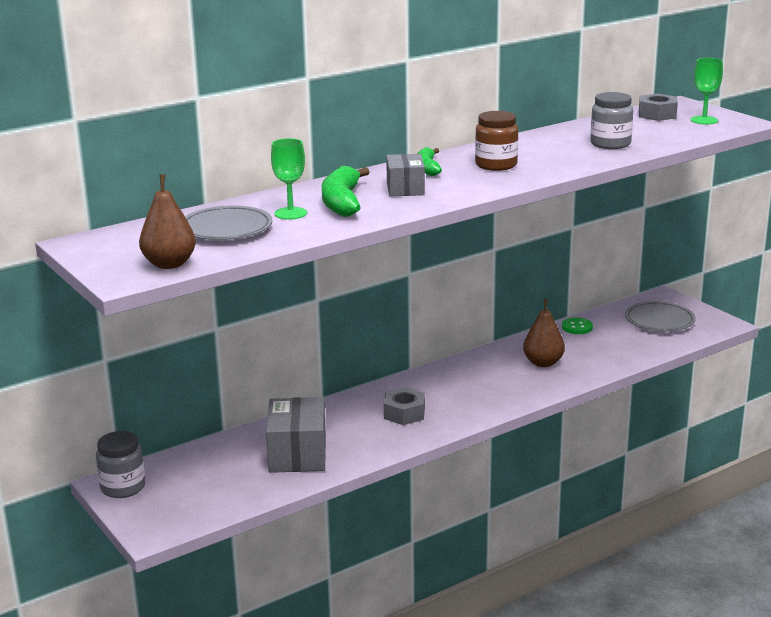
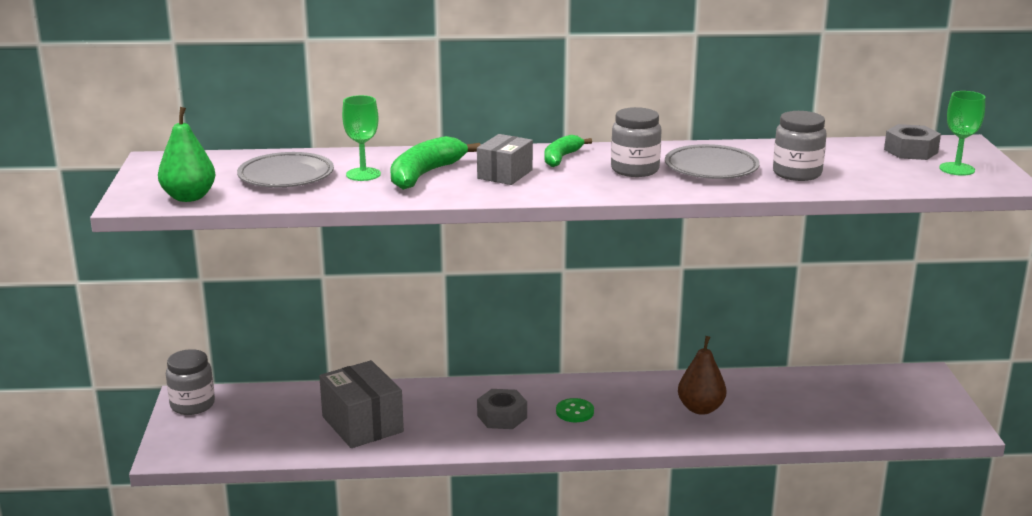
camera: 30 degrees right, 0 degrees up
brown pear [139,174,196,269] -> green pear [158,107,215,202]
grey box [266,397,326,473] -> grey box turned 60 degrees counterclockwise [319,360,404,448]
brown jar [475,111,518,171] -> grey jar [611,107,662,177]
green button [562,317,593,334] -> green button moved to [556,398,594,422]
grey plate [625,301,696,332] -> grey plate moved to [665,144,760,179]

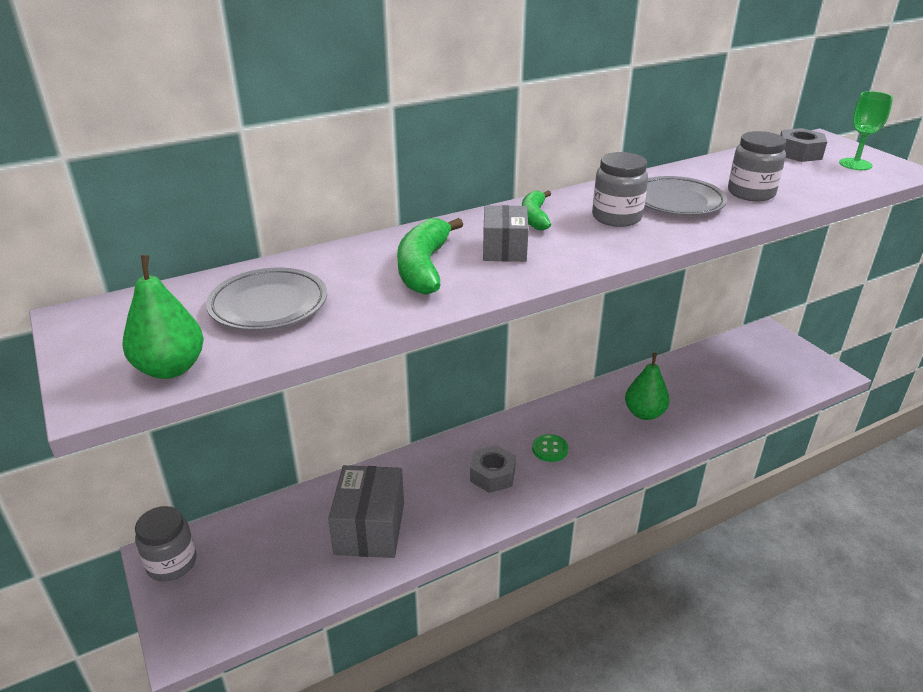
camera: 25 degrees left, 10 degrees up
grey box [319,360,404,448] -> grey box turned 60 degrees clockwise [328,465,404,558]
green goblet [342,95,381,181] -> none
brown pear [678,336,727,415] -> green pear [625,353,669,420]

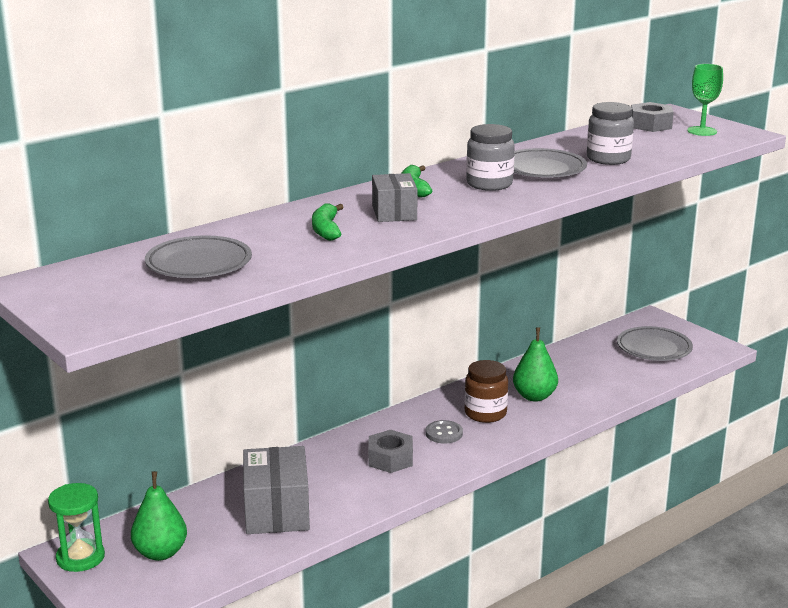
camera: 10 degrees left, 10 degrees down
green pear [122,255,204,379] -> green pear moved to [131,471,187,561]
grey jar [135,506,197,582] -> green hourglass [48,483,105,572]
green banana [397,218,463,295] -> green banana [312,203,343,241], size x0.63
green button [532,434,568,462] -> grey button [426,420,463,443]
none -> brown jar [464,360,508,423]
none -> grey plate [617,326,693,361]

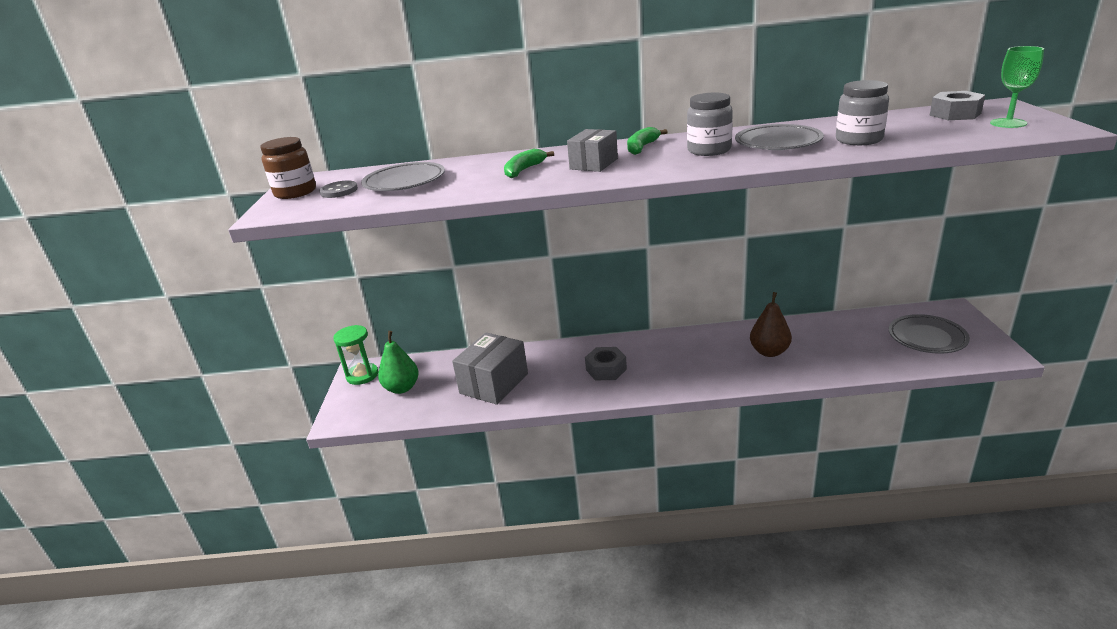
camera: 40 degrees right, 5 degrees up
grey button [426,420,463,443] -> grey button moved to [319,180,358,198]
brown jar [464,360,508,423] -> brown jar moved to [260,137,316,199]
green pear [513,327,558,401] -> brown pear [750,292,792,357]

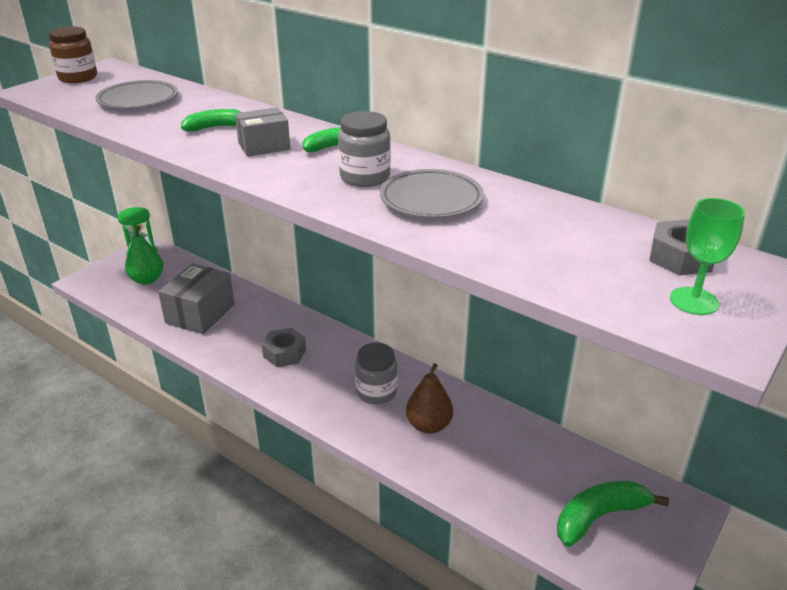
camera: 35 degrees right, 5 degrees up
grey button [319,180,358,198] -> none
grey box [452,333,528,405] -> grey box turned 45 degrees counterclockwise [158,263,235,334]
grey jar [836,80,889,145] -> grey jar moved to [355,343,397,404]
grey plate [889,314,970,354] -> green banana [557,481,669,547]

